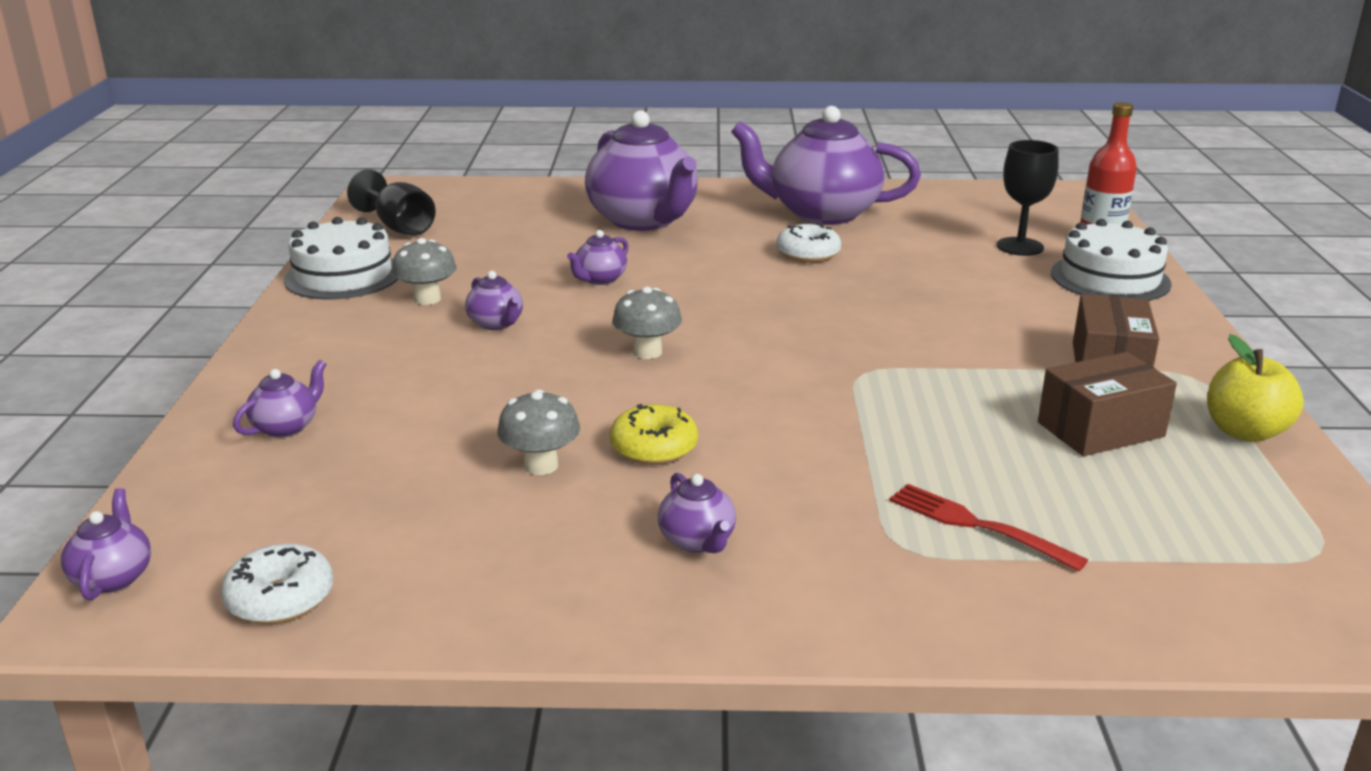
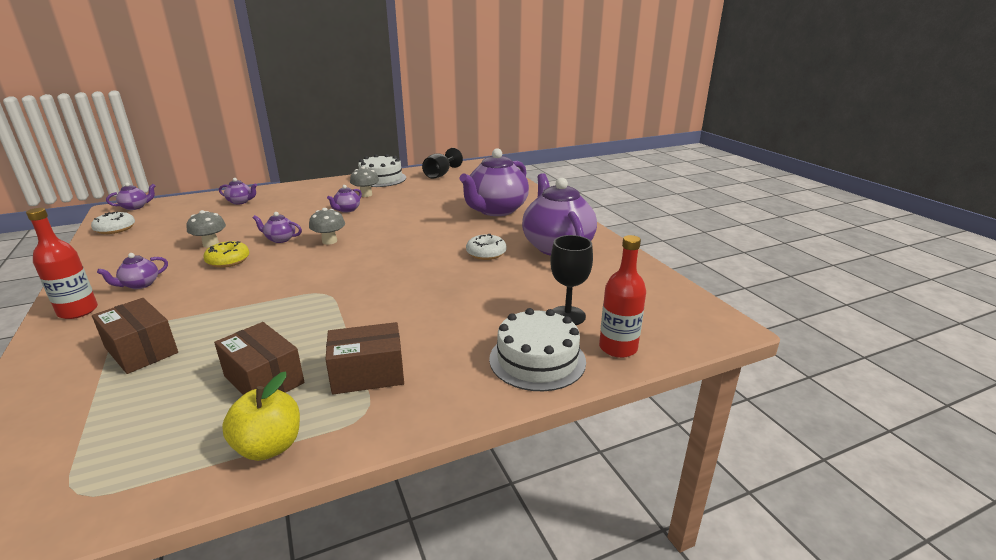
camera: 65 degrees right, 0 degrees up
purple teapot [567,230,629,285] -> purple teapot moved to [253,212,302,243]
red fork [889,484,1088,572] -> brown box [92,298,178,374]
none -> red bottle [26,208,98,319]

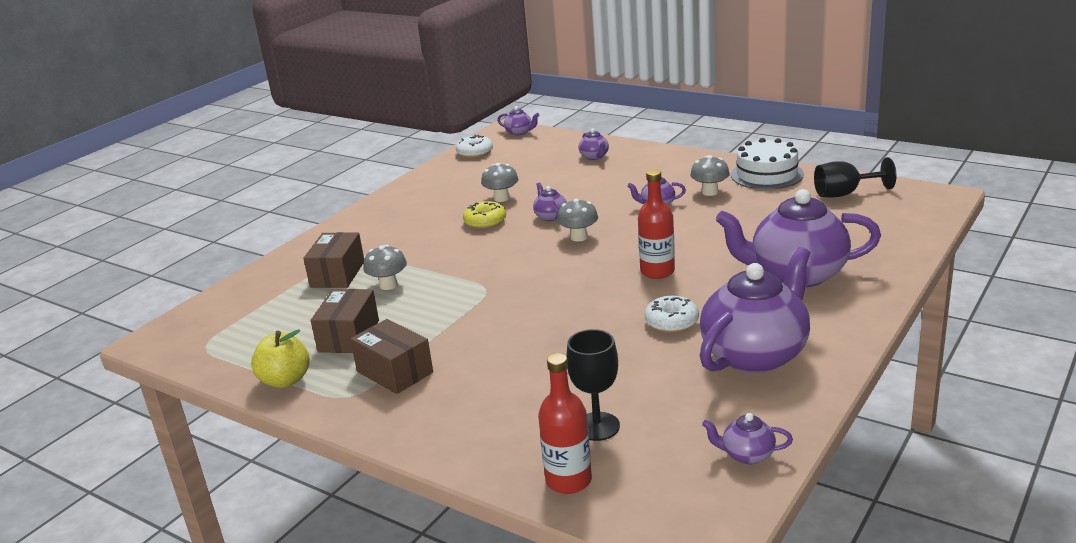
camera: 60 degrees right, 0 degrees up
red bottle [26,208,98,319] -> red bottle moved to [638,169,675,279]
purple teapot [97,253,168,289] -> purple teapot moved to [702,413,793,465]
white cake [489,308,586,391] -> none
none -> grey mushroom [363,245,407,290]

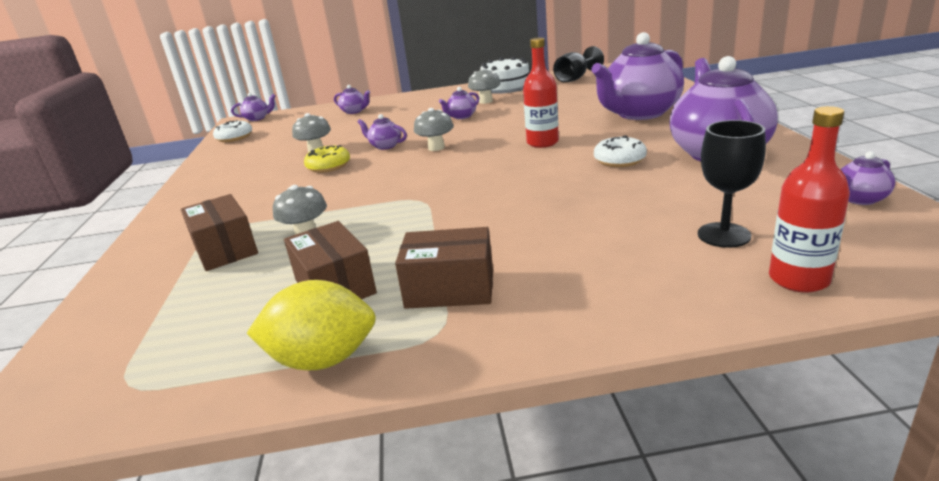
camera: 40 degrees left, 0 degrees up
yellow apple [251,329,310,388] -> yellow lemon [247,280,376,370]

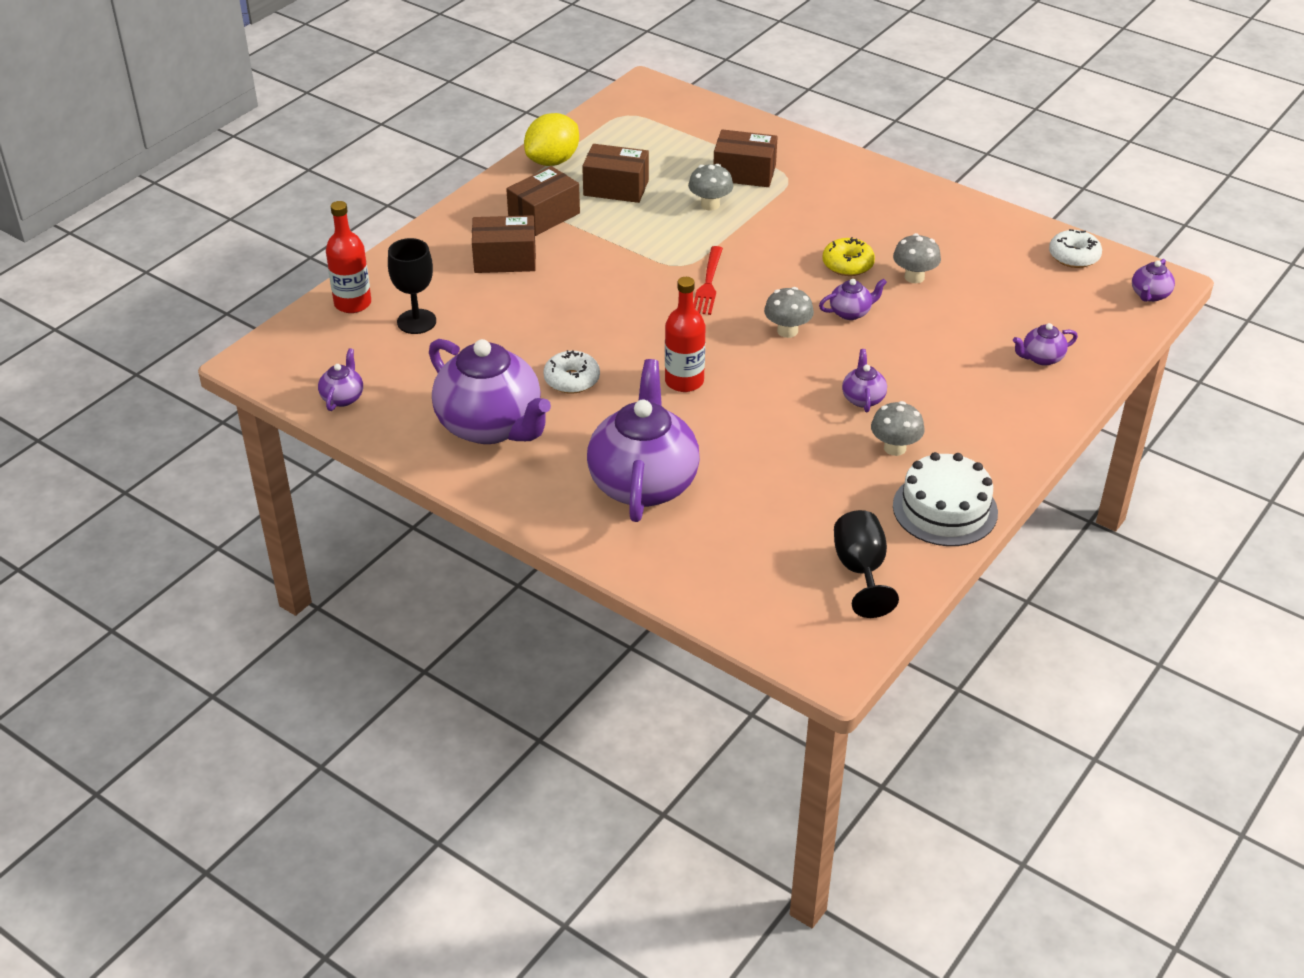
camera: 130 degrees right, 15 degrees up
none -> brown box [472,215,536,273]
none -> red fork [693,246,723,315]

